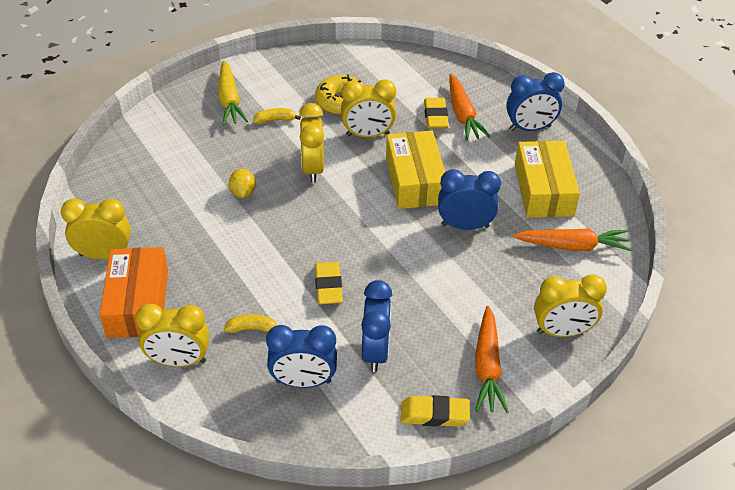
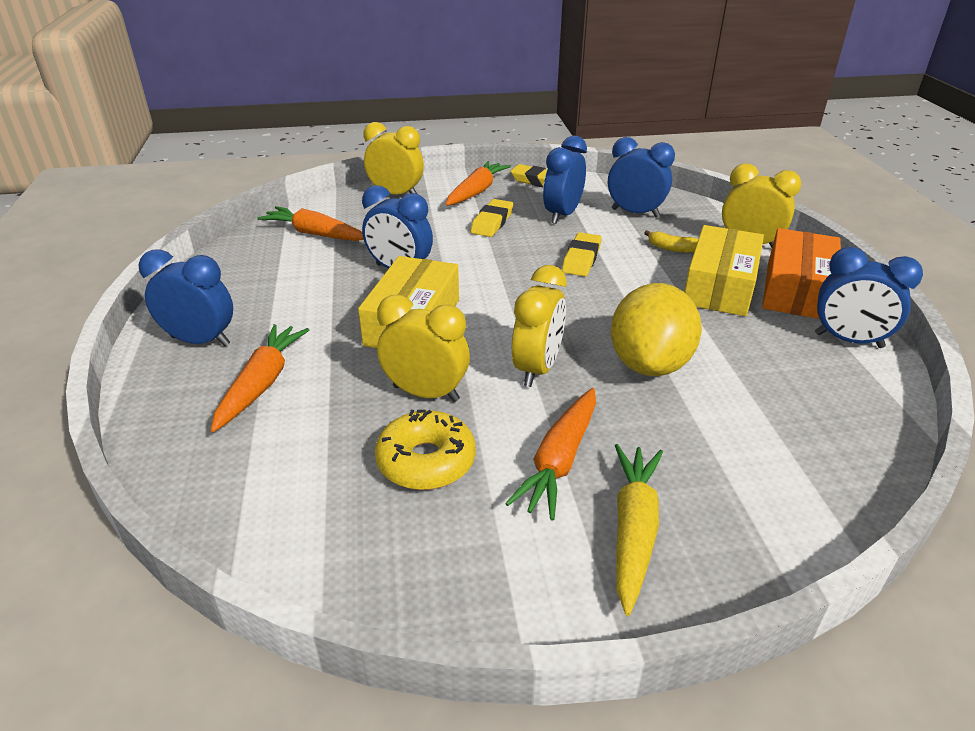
camera: 155 degrees left, 10 degrees down
yellow clock [61,199,131,259] -> blue clock [815,247,923,348]
yellow lemon [229,169,256,198] -> yellow lemon [611,283,702,376], size x2.18
yellow banana [253,108,301,124] -> orange carrot [505,388,596,520]
yellow eraser [424,98,449,129] -> yellow eraser moved to [471,199,513,237]
yellow box [515,141,580,218] -> yellow box moved to [684,225,764,316]

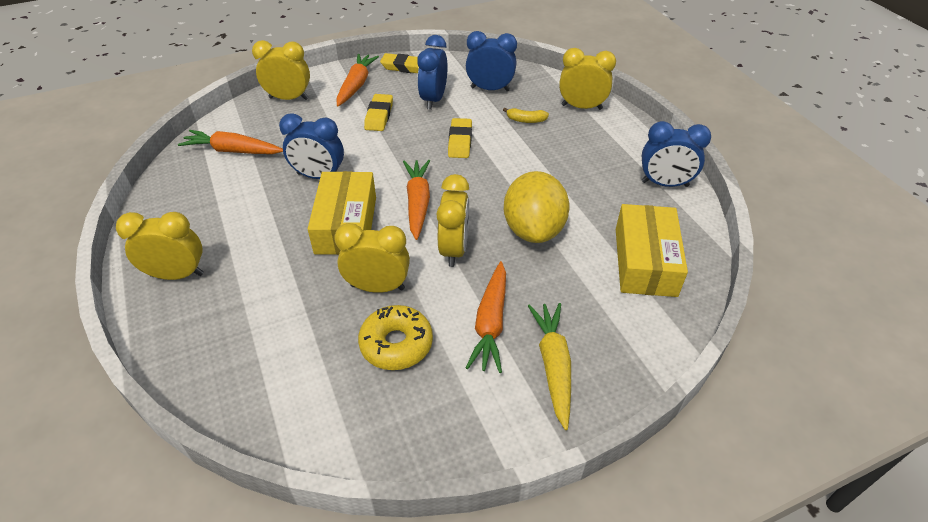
camera: 15 degrees left, 10 degrees up
blue clock [138,249,233,346] -> yellow clock [116,212,204,280]
orange carrot [211,324,309,432] -> orange carrot moved to [403,160,430,240]
yellow box [684,225,764,316] -> yellow box moved to [616,204,688,297]
orange box [762,228,841,319] -> none

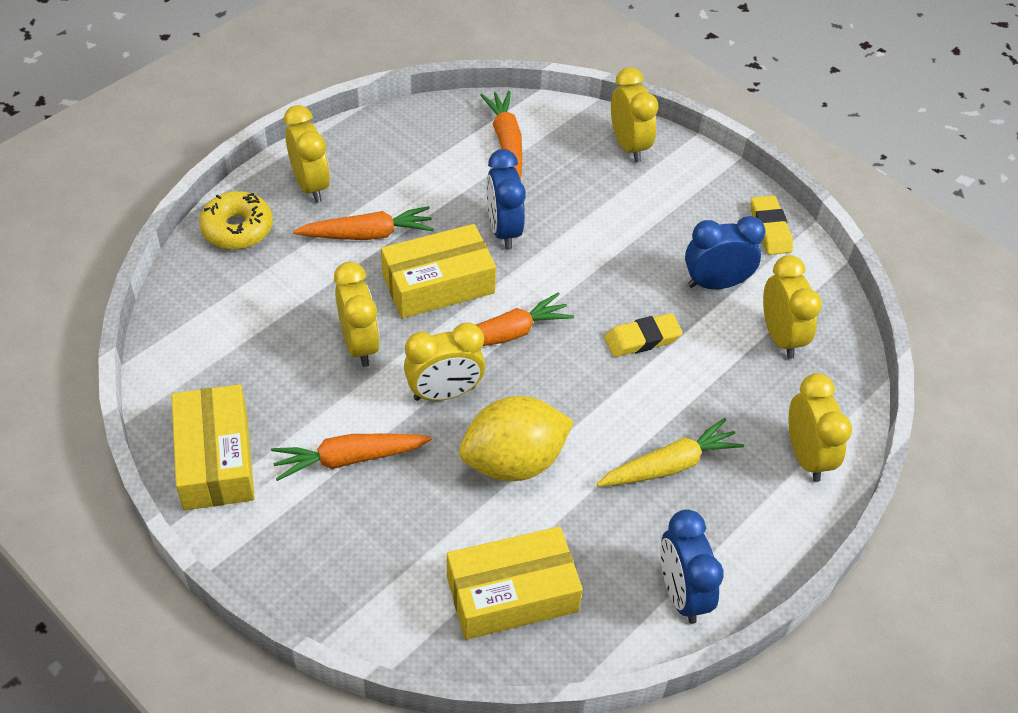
camera: 65 degrees right, 5 degrees up
orange carrot [336,54,379,106] -> orange carrot moved to [293,206,434,240]
yellow donut [358,305,433,370] -> yellow donut moved to [199,191,273,250]
yellow eraser [364,94,393,131] -> none
blue clock [466,31,517,91] -> yellow clock [763,255,822,359]
yellow banana [503,108,549,123] -> none
yellow carrot [528,303,571,430] -> yellow carrot moved to [597,418,744,487]
none -> yellow box [171,384,255,510]

